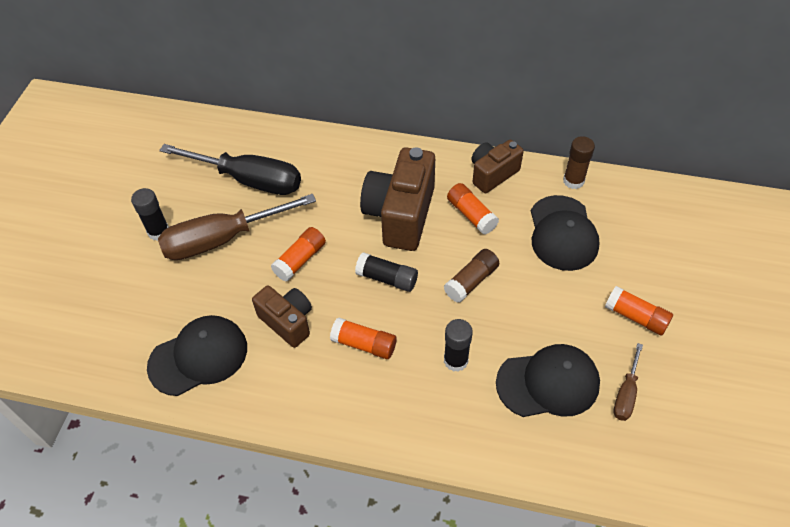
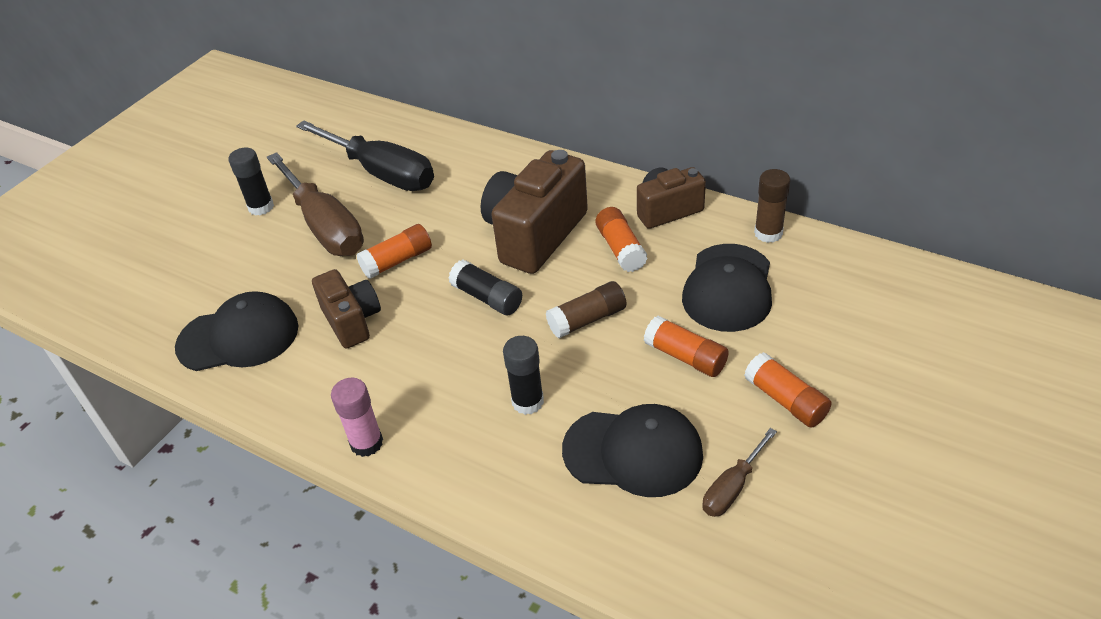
camera: 20 degrees right, 10 degrees down
brown screwdriver [158,194,316,260] -> brown screwdriver turned 120 degrees counterclockwise [267,152,364,256]
orange glue stick [330,317,396,359] -> orange glue stick moved to [644,315,729,377]
none -> pink glue stick [331,378,383,457]

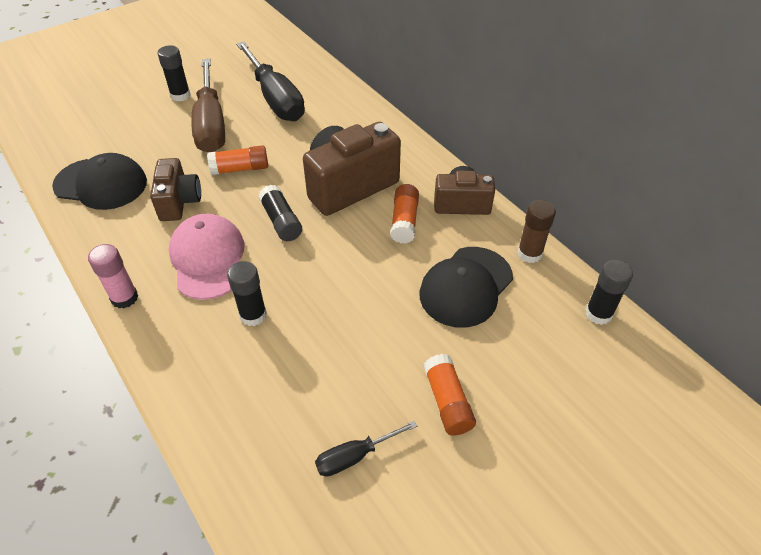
camera: 20 degrees right, 5 degrees up
brown glue stick [546,281,626,339] -> none
black cap [562,404,703,497] -> none
orange glue stick [644,315,729,377] -> none
brown screwdriver [702,428,777,517] -> black screwdriver [315,421,417,477]
none -> pink cap [169,214,244,300]
none -> black glue stick [585,260,633,325]

